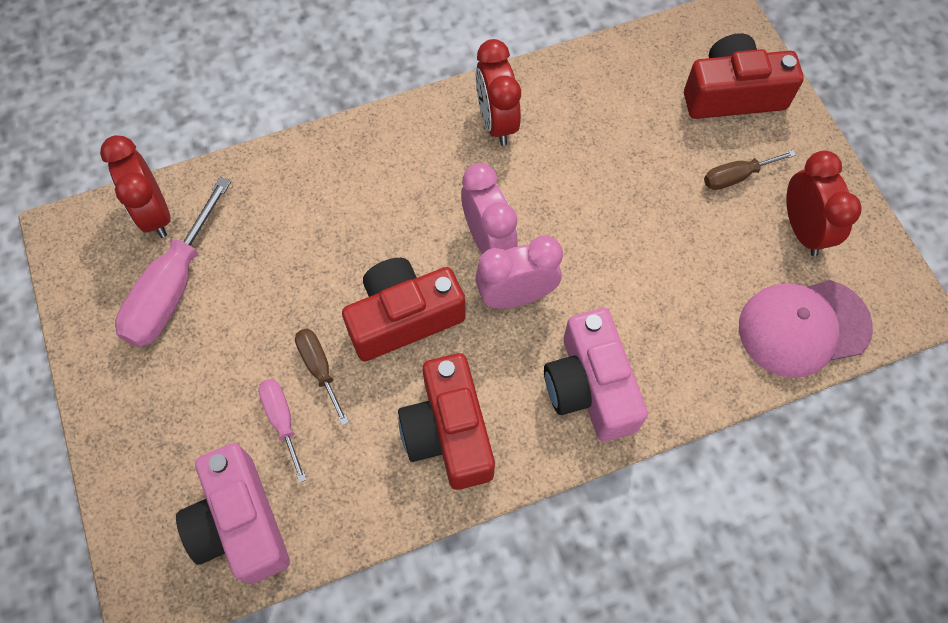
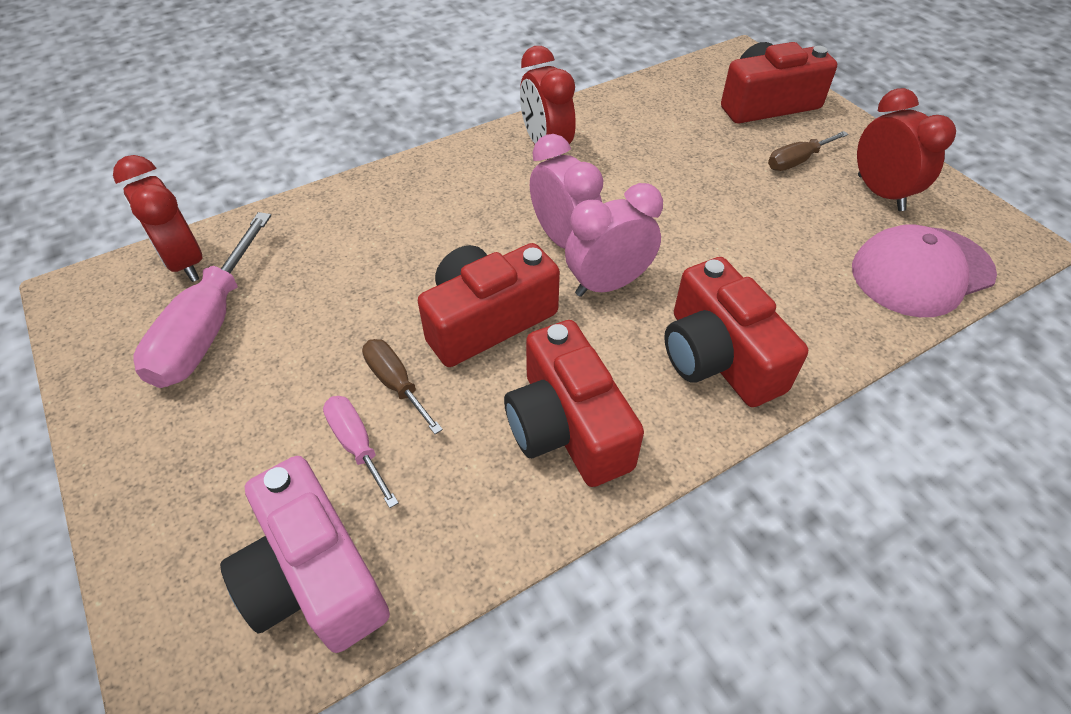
camera: 10 degrees left, 15 degrees down
pink camera [544,308,648,441] -> red camera [664,257,808,407]

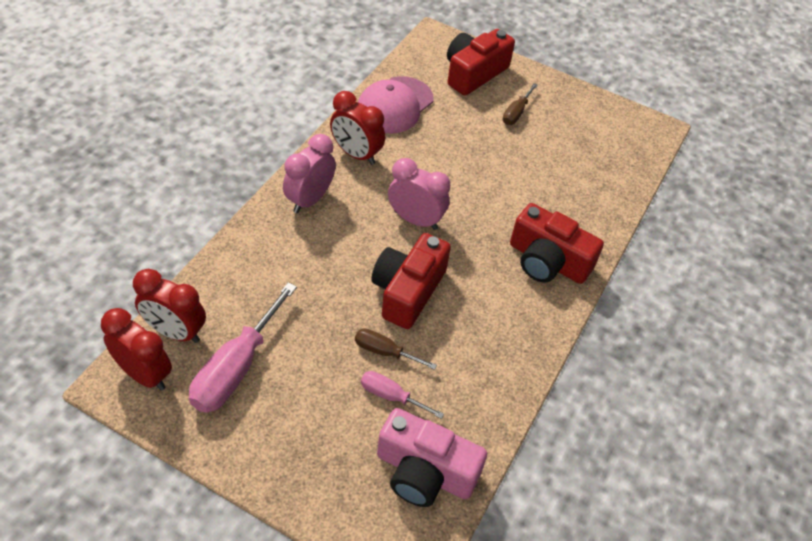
camera: 35 degrees left, 0 degrees up
pink screwdriver [133,212,271,388] -> pink screwdriver turned 45 degrees clockwise [189,282,297,413]
red camera [504,320,644,487] -> none
pink clock [565,183,663,297] -> pink clock moved to [283,134,336,213]
pink cap [852,224,997,317] -> pink cap moved to [358,76,433,134]
red clock [857,88,956,211] -> red clock moved to [101,308,172,391]

